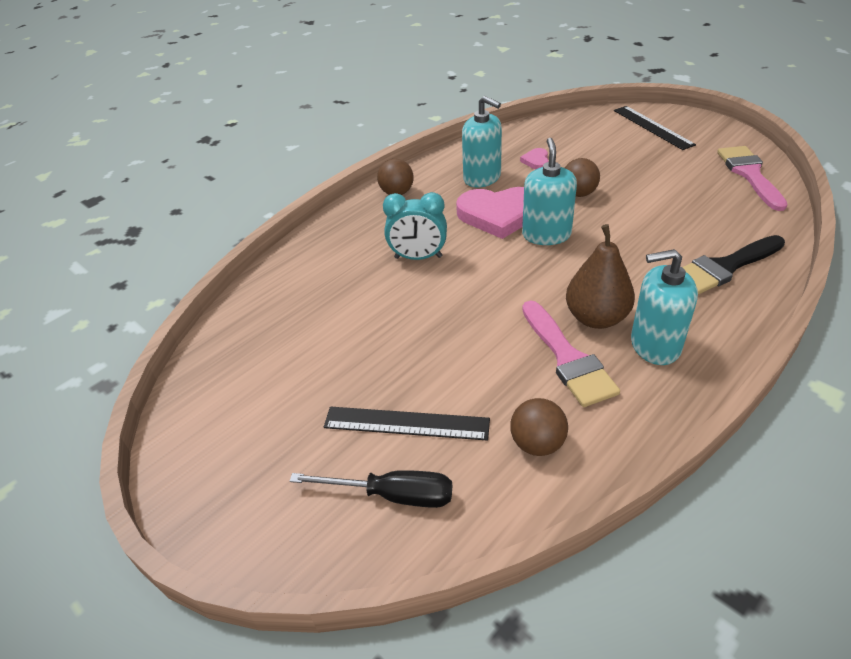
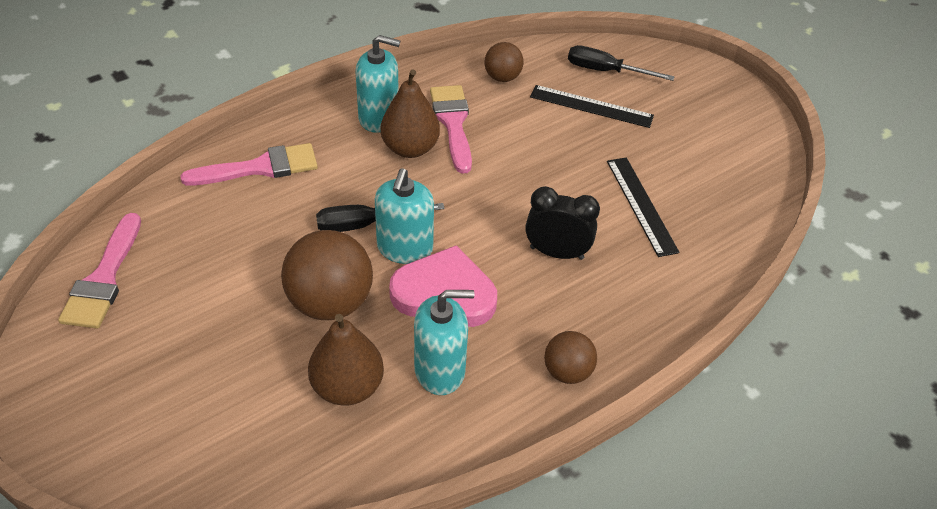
camera: 175 degrees left, 5 degrees up
turquoise clock [383,192,447,260] -> black clock [525,186,600,260]
turquoise soap dispenser [462,96,502,187] -> turquoise soap dispenser turned 120 degrees clockwise [414,290,474,395]
pink heart [520,148,549,169] -> brown pear [308,314,384,406]
brown ball [565,158,600,197] -> brown ball [281,230,373,320], size x1.78
black ruler [614,106,696,150] -> black ruler moved to [607,157,680,257]
black brush [682,235,785,295] -> pink brush [180,143,318,186]
none -> black screwdriver [316,203,445,232]

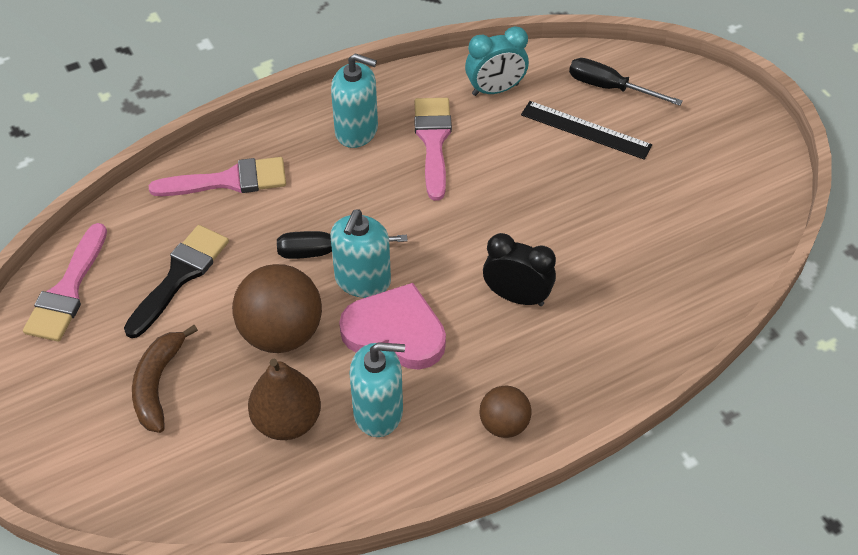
camera: 10 degrees right, 5 degrees up
brown pear [380,69,440,158] -> none
brown ball [484,42,524,82] -> turquoise clock [465,26,529,96]
black ruler [607,157,680,257] -> none
none -> black brush [124,225,229,338]
none -> brown banana [132,325,198,433]

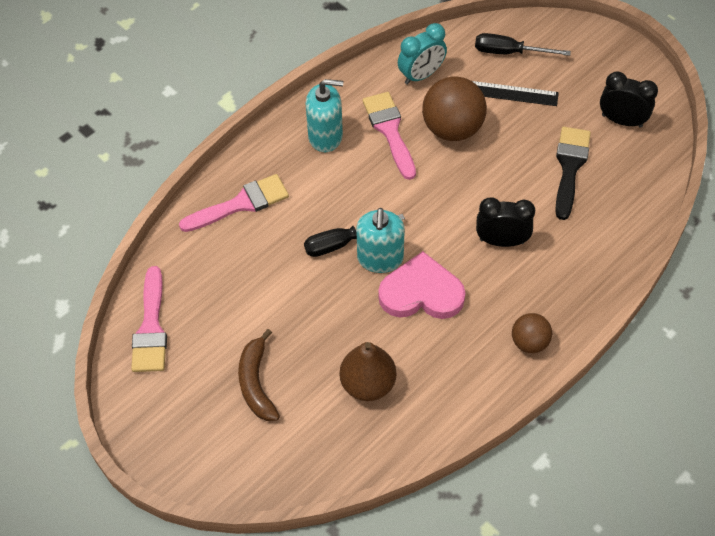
camera: 15 degrees left, 5 degrees up
black brush [124,225,229,338] -> black brush moved to [555,127,591,220]
brown ball [232,264,322,353] -> brown ball moved to [422,77,487,141]
turquoise soap dispenser [349,342,405,437] -> none
none -> black clock [600,71,658,128]

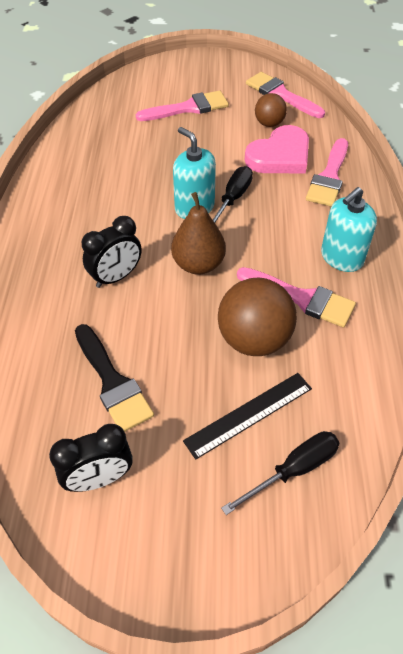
camera: 135 degrees right, 5 degrees down
brown banana [238,329,280,421] -> pink brush [136,91,229,121]
brown pear [340,342,396,401] -> brown pear moved to [171,192,226,275]
pink heart [378,251,465,319] -> pink heart moved to [245,125,309,173]
turquoise clock [398,23,447,85] -> none
brown ball [512,313,552,353] -> brown ball moved to [255,93,287,127]

